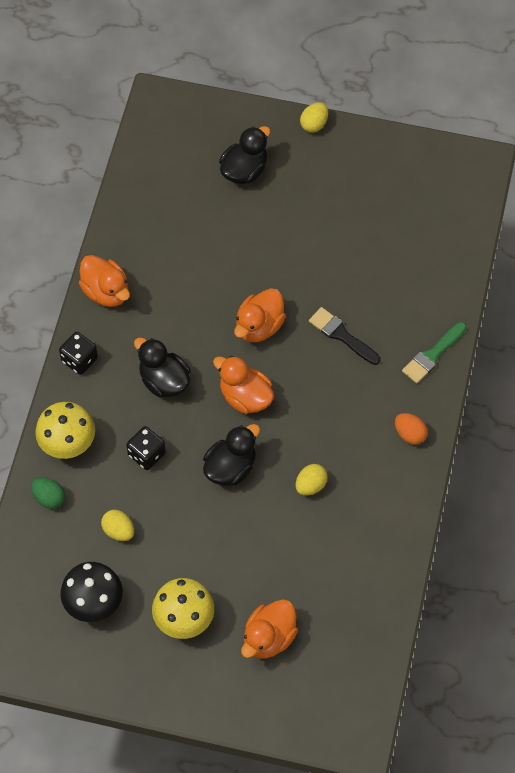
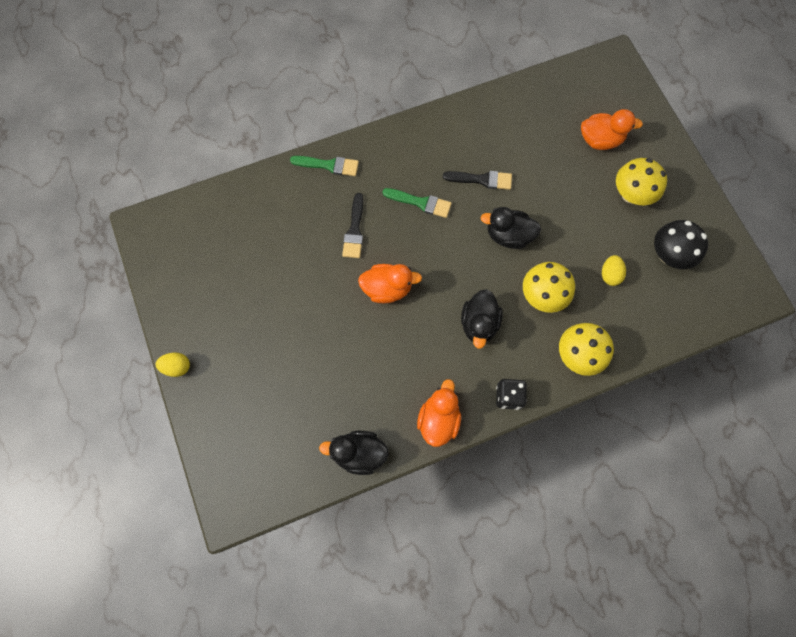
camera: 125 degrees left, 10 degrees up
green egg [31,477,65,509] -> none
black dice [127,426,166,470] -> yellow mushroom [523,262,575,313]
orange duck [213,356,274,414] -> none
black duck [219,126,270,184] -> black duck moved to [319,431,389,475]
yellow egg [296,464,328,496] -> black brush [443,171,512,190]
orange egg [395,413,428,445] -> none
none -> green brush [383,188,452,218]

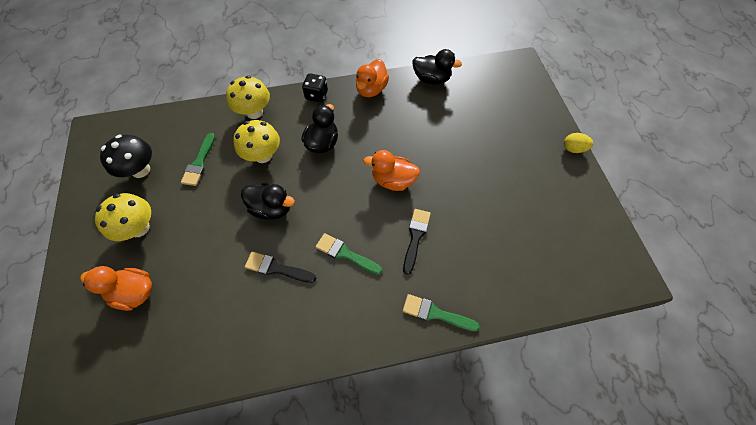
camera: 170 degrees left, 10 degrees down
yellow egg [602,255,626,286] -> green brush [181,133,215,186]

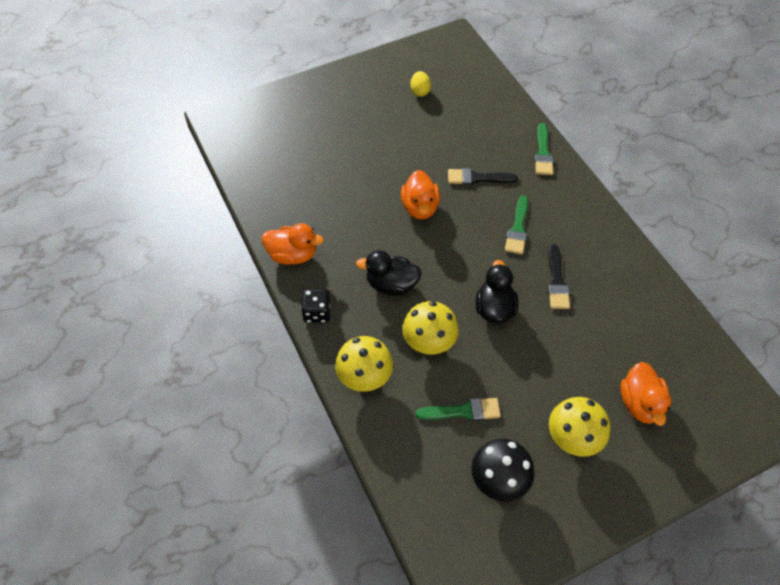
camera: 105 degrees left, 5 degrees down
black duck [413,49,462,85] -> none
yellow egg [564,133,593,153] -> yellow egg moved to [410,71,431,97]

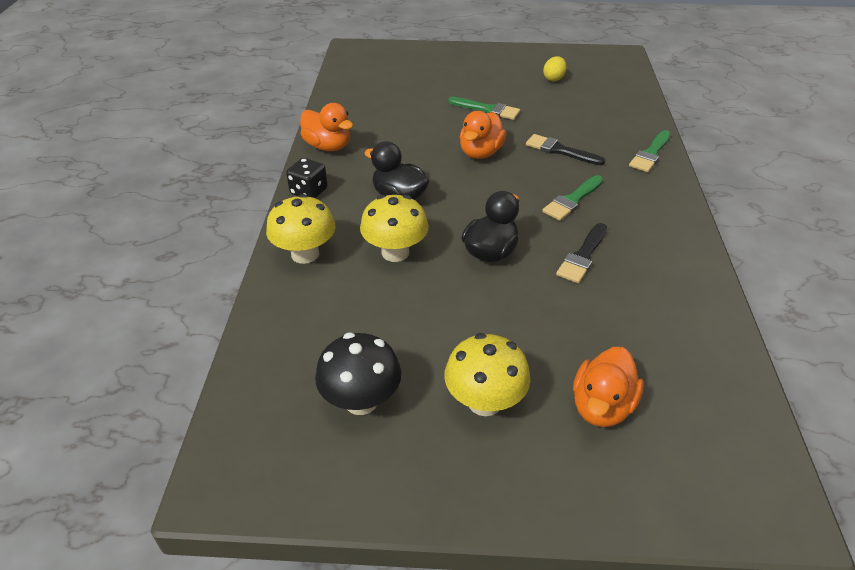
camera: 30 degrees right, 15 degrees down
green brush [415,398,501,421] -> green brush moved to [448,97,520,120]

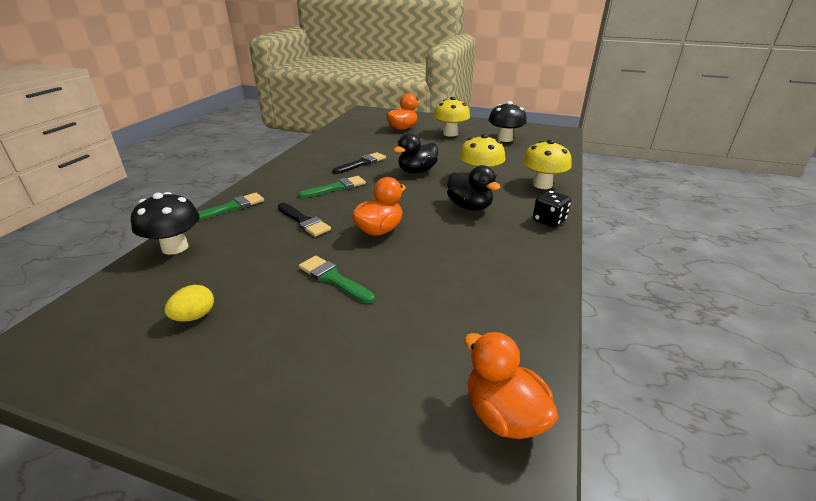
camera: 165 degrees left, 10 degrees down
orange duck [300,103,353,151] -> orange duck moved to [464,332,559,439]
none -> black mushroom [131,192,200,255]

